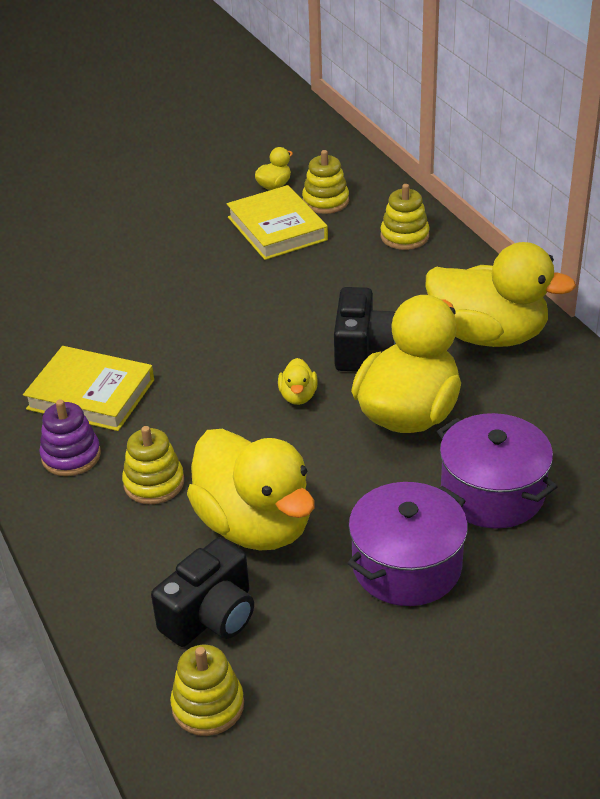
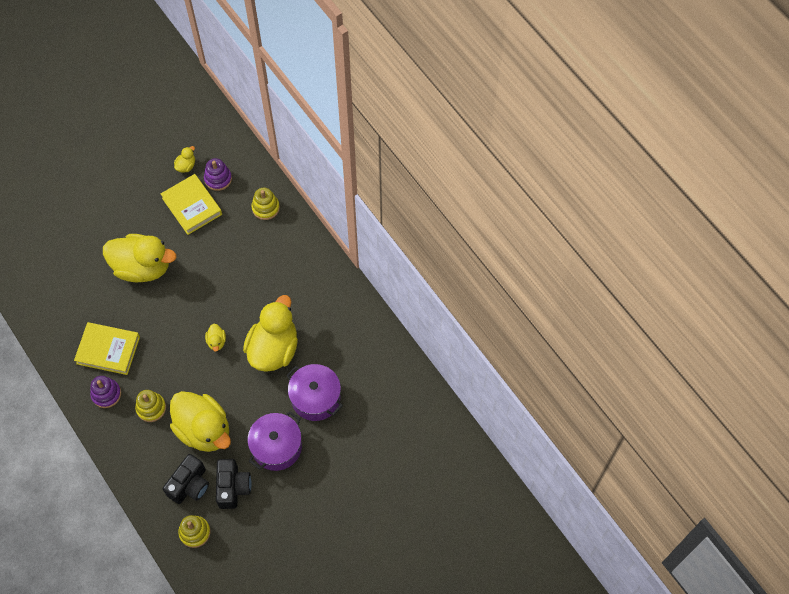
camera: 10 degrees left, 25 degrees up
yellow stacking toy [302,150,349,214] -> purple stacking toy [204,158,232,191]
black camera [334,287,395,372] -> black camera moved to [216,459,252,509]
yellow duck [425,242,576,347] -> yellow duck moved to [103,234,177,282]

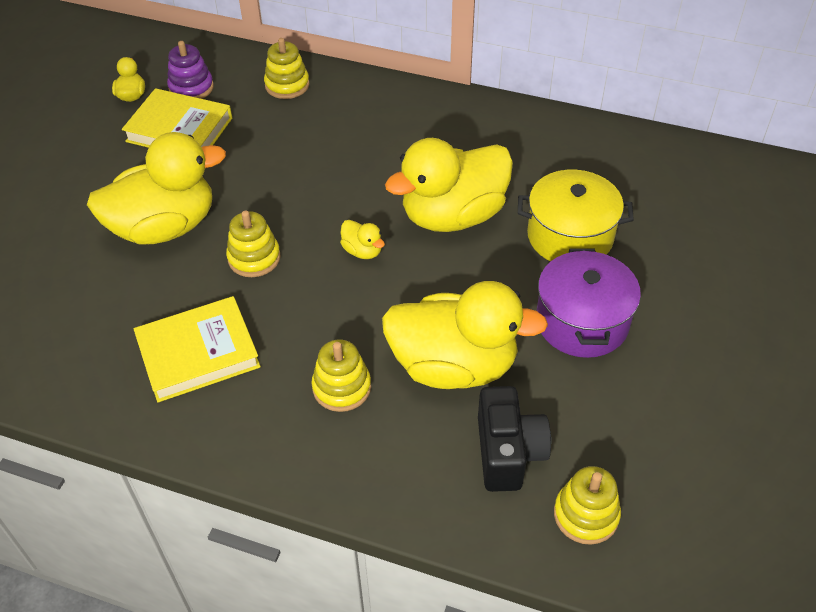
camera: 35 degrees left, 15 degrees down
purple stacking toy [90,376,121,408] -> none
black camera [216,459,252,509] -> none
yellow duck [243,295,298,372] -> yellow duck turned 105 degrees counterclockwise [385,138,513,232]
purple pot [286,364,343,421] -> yellow pot [518,170,634,261]
none -> yellow stacking toy [226,210,281,277]

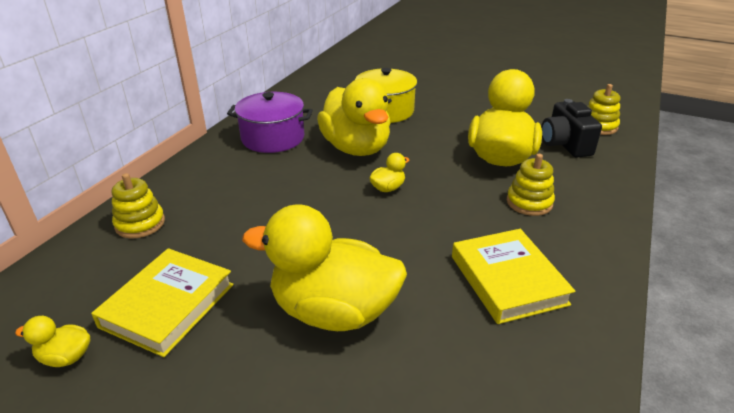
camera: 85 degrees left, 15 degrees down
yellow duck [87,132,226,245] -> yellow duck turned 60 degrees counterclockwise [242,204,407,331]
purple stacking toy [167,41,214,99] -> none
yellow stacking toy [226,210,281,277] -> none
black camera [478,386,551,492] -> black camera turned 105 degrees counterclockwise [541,99,602,158]
purple pot [537,248,641,358] -> purple pot moved to [227,92,313,153]

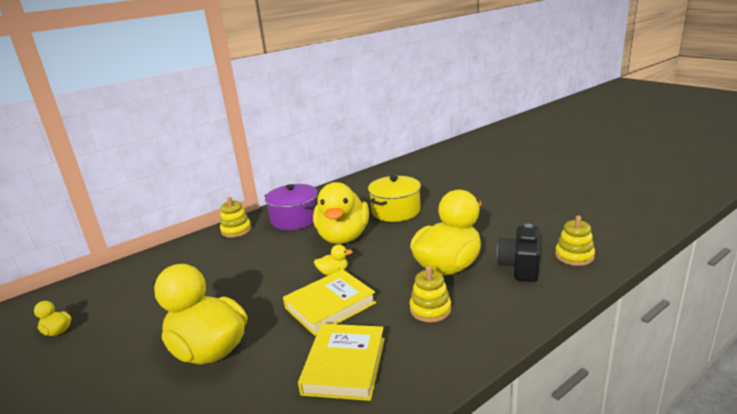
camera: 30 degrees right, 10 degrees down
yellow book [91,248,234,357] -> yellow book moved to [283,269,376,336]
yellow stacking toy [112,173,165,239] -> yellow stacking toy moved to [220,197,251,238]

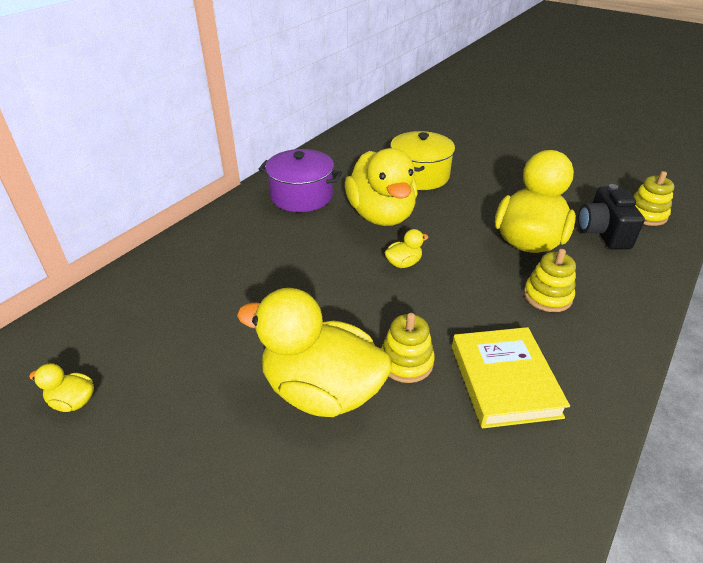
camera: 20 degrees left, 15 degrees up
yellow stacking toy [220,197,251,238] -> yellow stacking toy moved to [381,313,435,383]
yellow book [283,269,376,336] -> none

